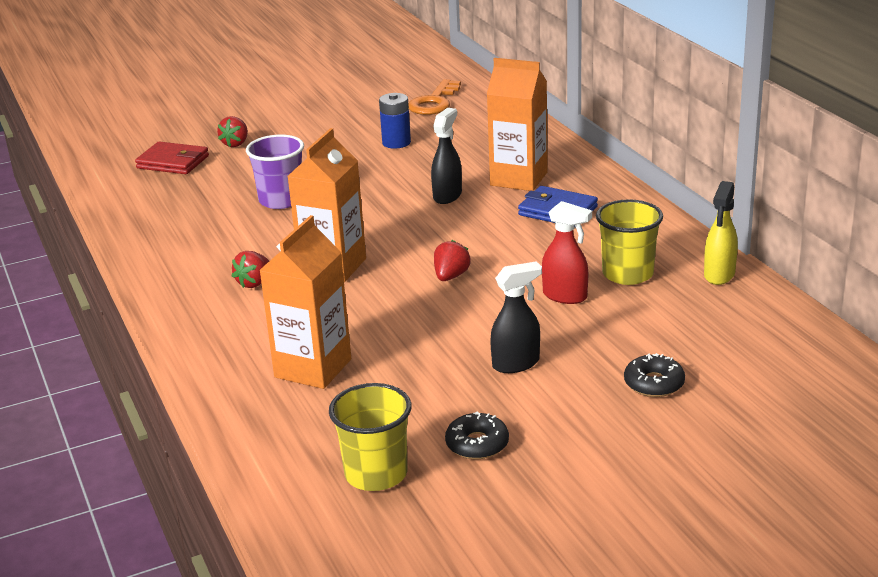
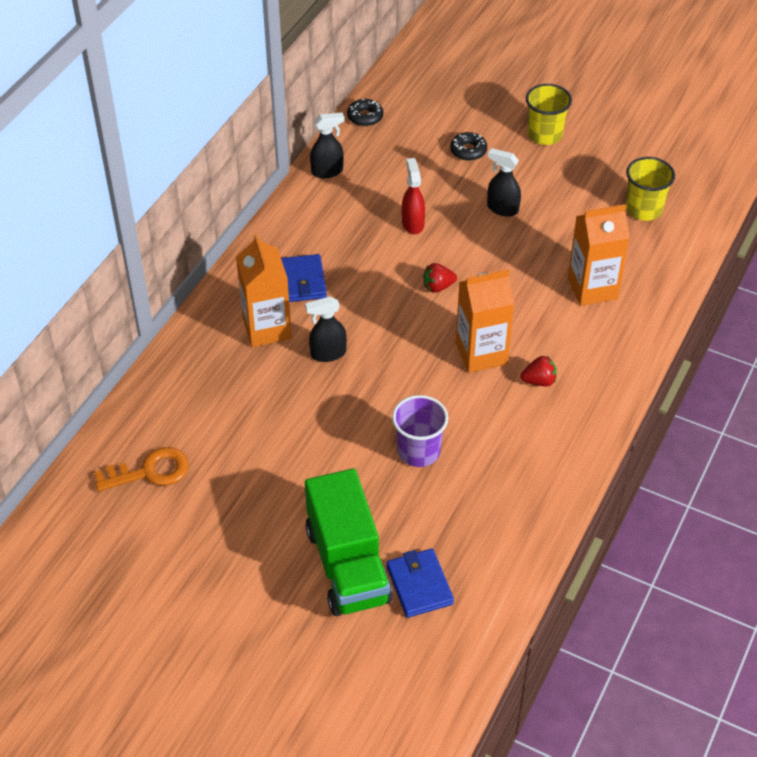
camera: 130 degrees left, 20 degrees up
red wallet [135,142,209,174] -> blue wallet [387,549,454,618]
red strawberry [217,116,248,147] -> green truck [305,469,393,616]
blue battery [379,93,411,149] -> none
black donut [445,411,509,459] -> black donut moved to [347,99,383,127]
yellow cup [596,199,663,285] -> yellow cup moved to [526,84,572,145]
yellow spray bottle [704,181,738,285] -> black spray bottle [310,112,345,178]

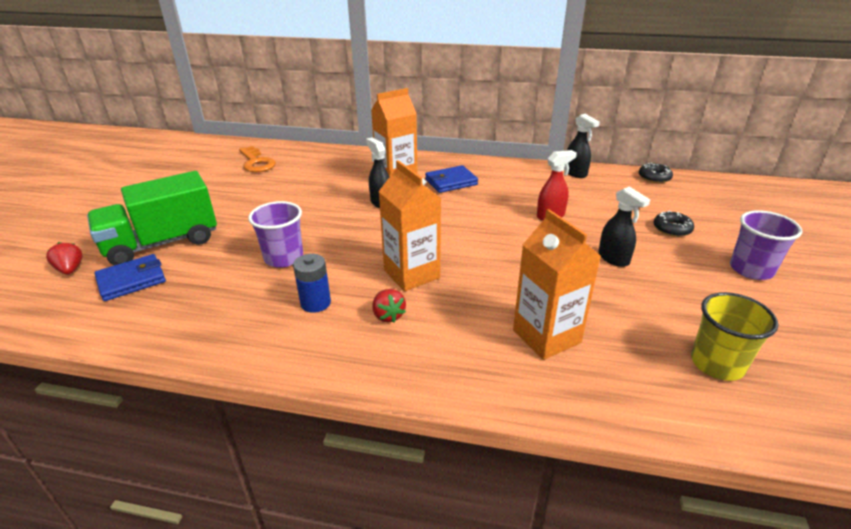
camera: 75 degrees right, 15 degrees down
red strawberry [423,263,457,293] -> red strawberry moved to [46,242,83,275]
black spray bottle [487,148,521,217] -> black spray bottle turned 135 degrees clockwise [598,187,650,267]
yellow cup [526,84,572,145] -> purple cup [730,210,803,280]
none -> blue battery [293,254,331,313]

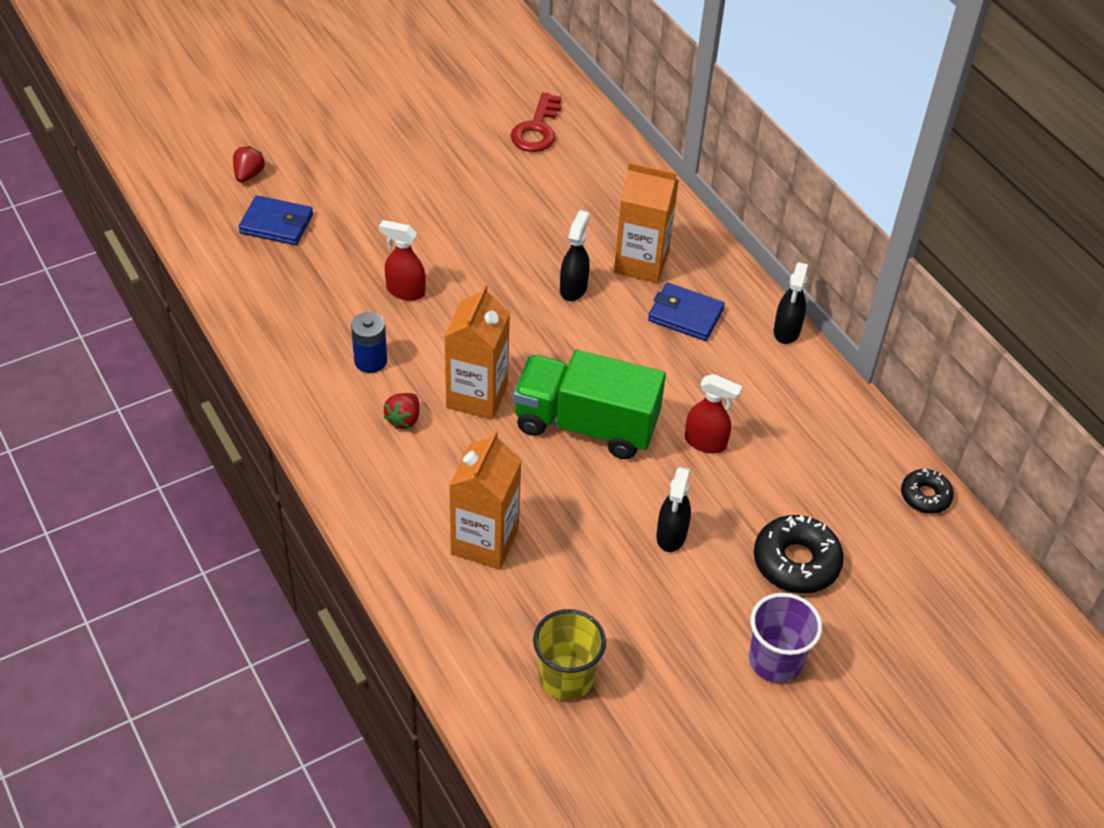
camera: 45 degrees right, 15 degrees up
green truck [87,171,217,265] -> green truck moved to [513,350,666,459]
orange key [239,146,276,172] -> red key [510,92,562,152]
purple cup [248,201,303,268] -> red spray bottle [379,220,426,301]
black spray bottle [564,114,600,178] -> black spray bottle moved to [774,262,808,344]
black donut [654,211,694,237] -> black donut [754,515,844,593], size x1.65

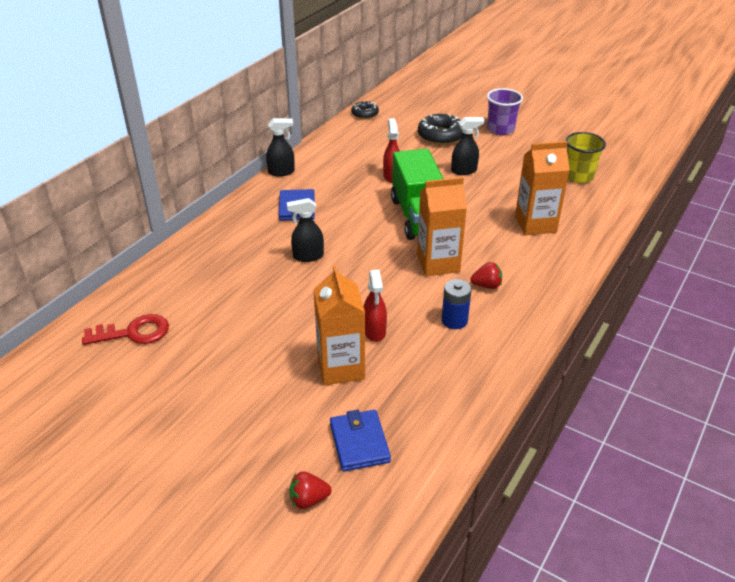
camera: 115 degrees left, 10 degrees down
orange carton [614,162,679,283] -> orange carton moved to [313,265,365,385]

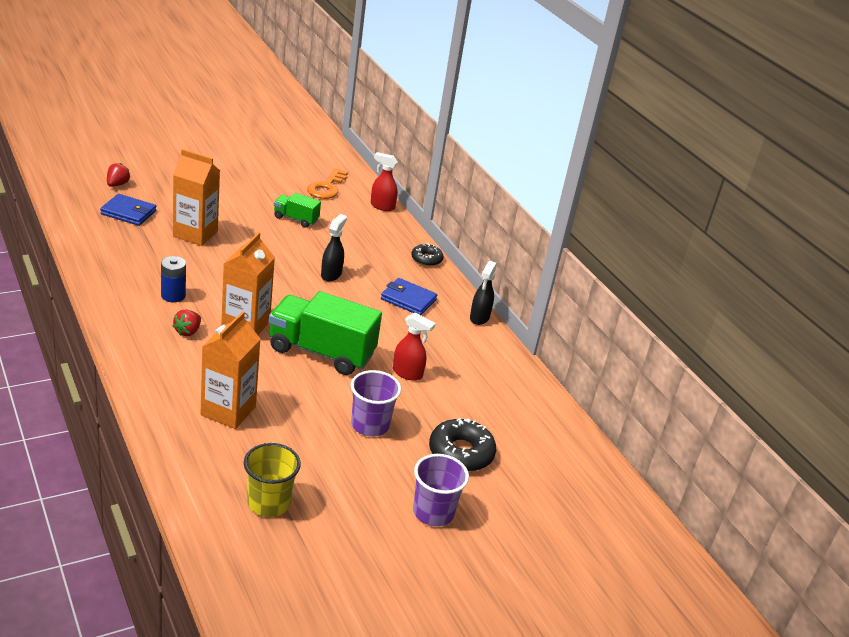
camera: 115 degrees right, 5 degrees down
red key [82,314,169,345] -> orange key [307,168,348,199]
black donut [351,101,379,119] -> black donut moved to [411,243,443,266]
red spray bottle [364,269,387,342] -> red spray bottle moved to [371,152,398,211]
black spray bottle [451,117,484,175] -> purple cup [351,370,401,437]
none -> green truck [274,193,321,228]

